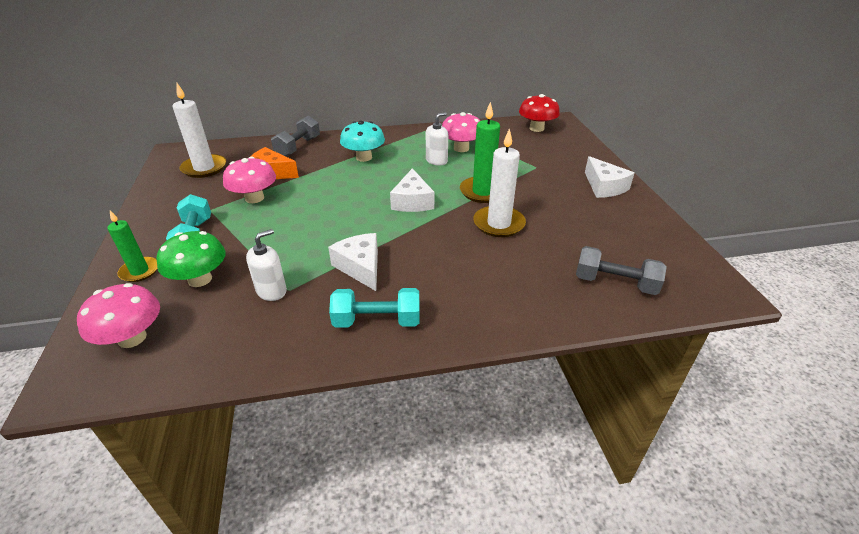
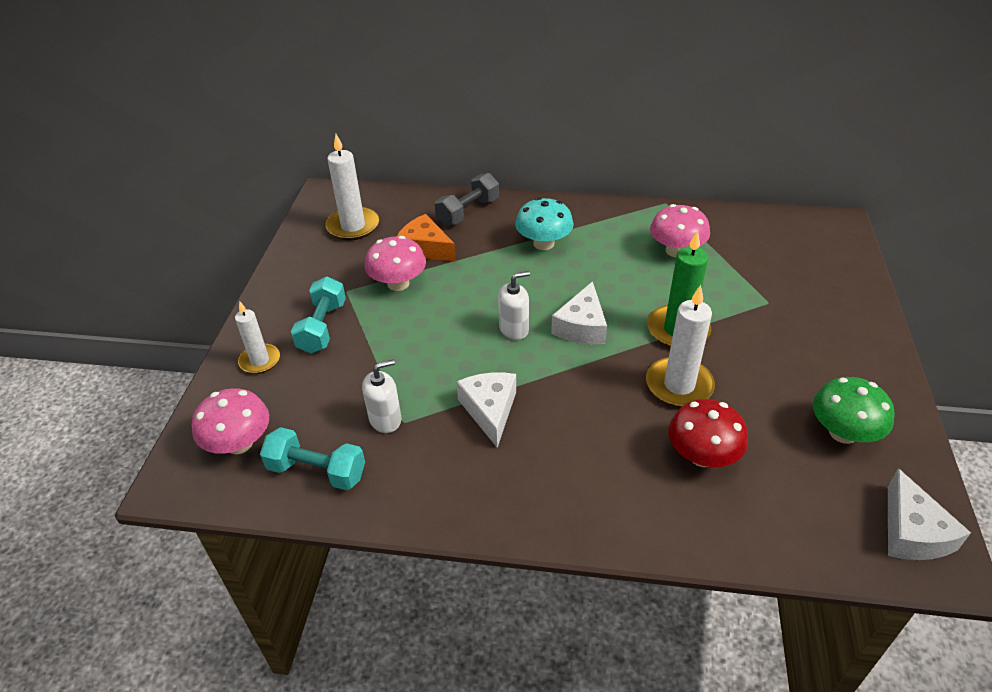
camera: 20 degrees right, 5 degrees up
green candle [107,210,158,282] -> white candle [235,301,280,374]
green mushroom [157,231,226,287] -> green mushroom moved to [813,377,895,444]
turquoise dumbbell [329,288,420,328] -> turquoise dumbbell moved to [260,427,365,490]
white soap dispenser [426,112,448,165] -> white soap dispenser moved to [498,271,530,340]
red mushroom [519,94,560,132] -> red mushroom moved to [668,399,748,467]
grey dumbbell [576,246,667,295] -> none
white cheese [585,156,634,198] -> white cheese moved to [888,468,971,560]

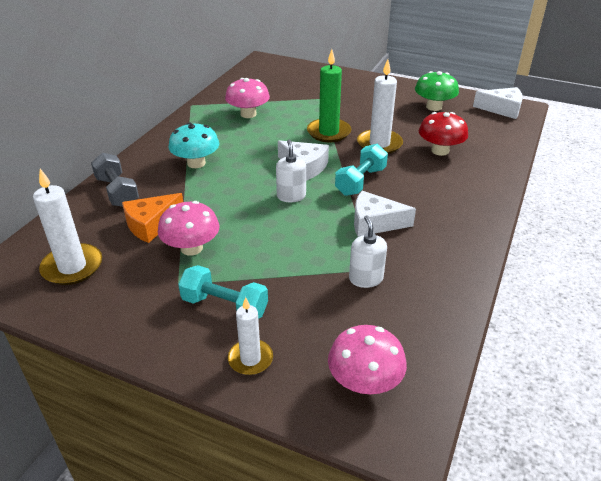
camera: 75 degrees left, 5 degrees down
turquoise dumbbell [260,427,365,490] -> turquoise dumbbell moved to [335,144,388,196]

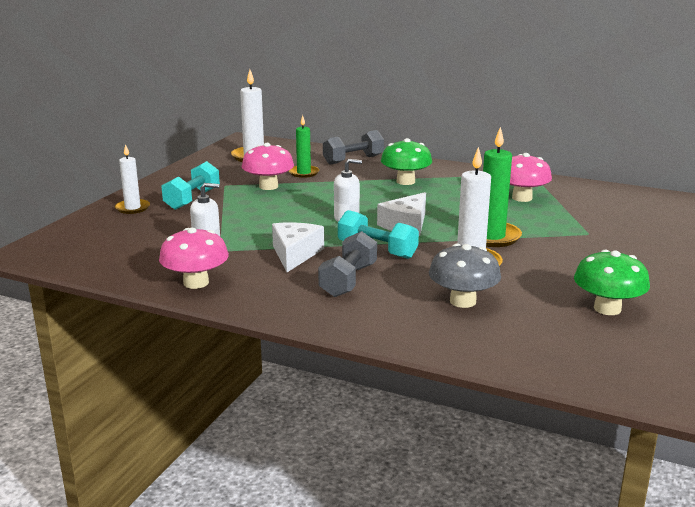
camera: 90 degrees right, 15 degrees down
orange cheese [122,193,183,243] -> green candle [289,115,319,178]
turquoise mushroom [168,123,219,168] -> green mushroom [381,138,432,185]
pink mushroom [328,325,407,394] -> pink mushroom moved to [159,228,229,289]
red mushroom [419,112,468,156] -> grey mushroom [429,244,501,308]
white cheese [473,87,523,119] -> none
none -> grey dumbbell [318,231,377,297]

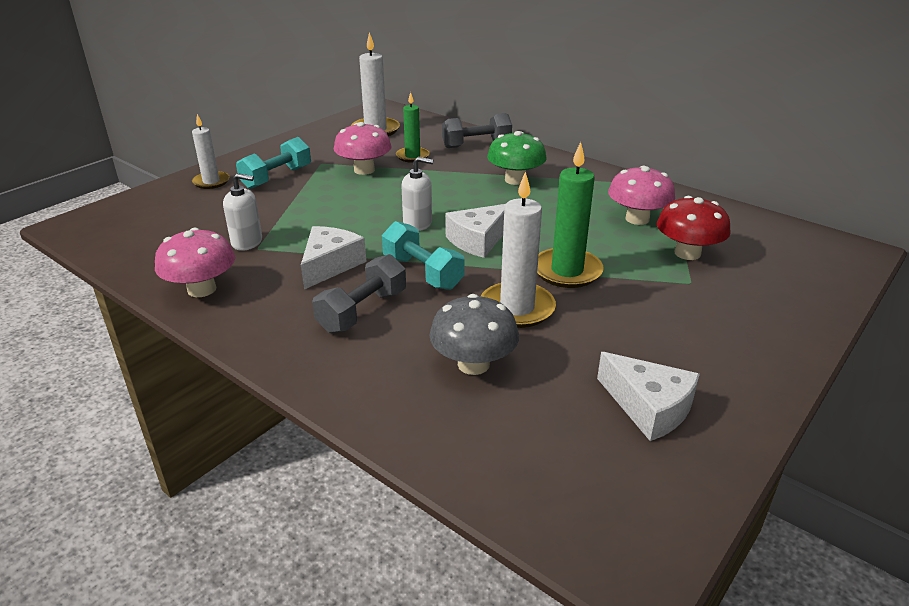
camera: 15 degrees right, 10 degrees up
green mushroom [574,250,650,315] -> white cheese [597,352,700,441]
none -> red mushroom [657,196,731,260]

